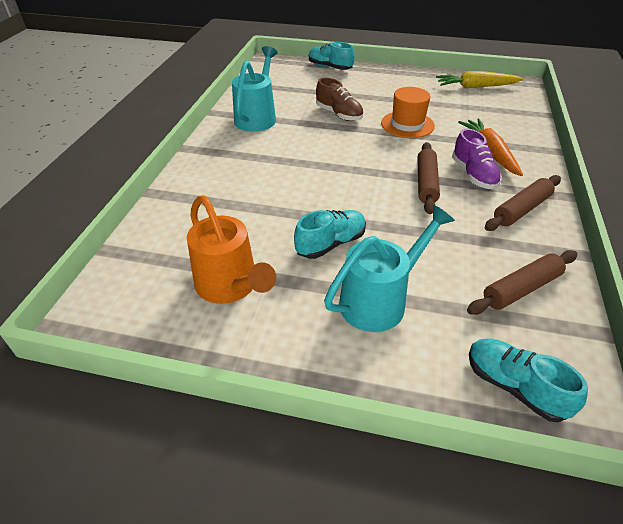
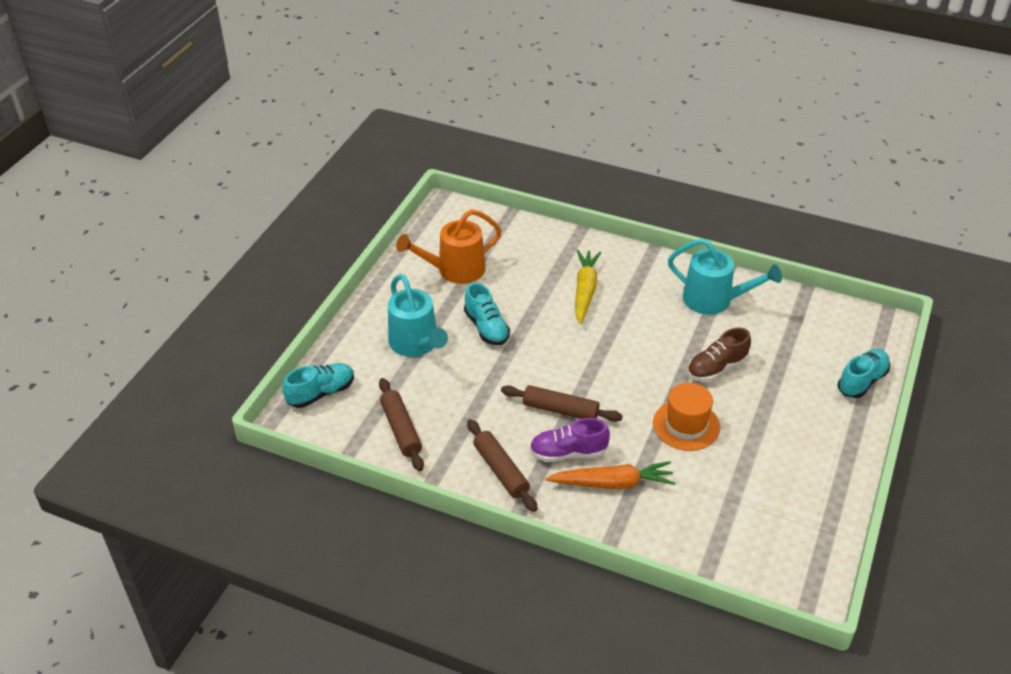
camera: 100 degrees right, 0 degrees up
yellow carrot [436,71,524,88] -> yellow carrot moved to [575,250,601,324]

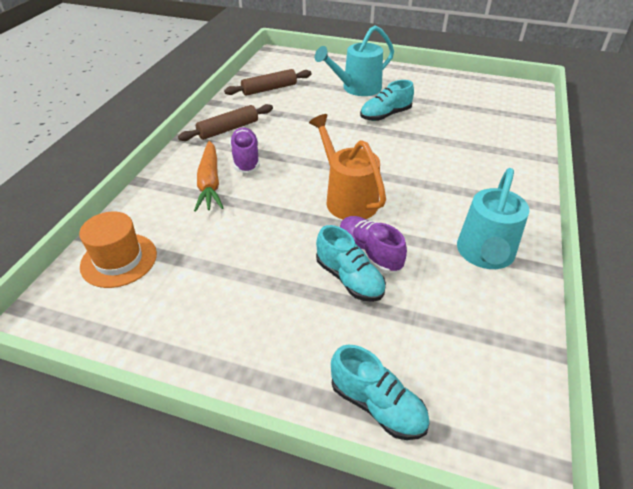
camera: 85 degrees right, 0 degrees up
turquoise shoe [283,363,354,408] -> turquoise shoe moved to [316,225,386,302]
orange watering can [396,209,502,284] -> orange watering can moved to [309,114,386,219]
brown rolling pin [501,385,623,422] -> none
yellow carrot [575,250,601,324] -> none
orange hat [653,383,720,451] -> orange hat moved to [79,211,157,288]
brown shoe [687,328,751,382] -> purple shoe [340,216,407,274]

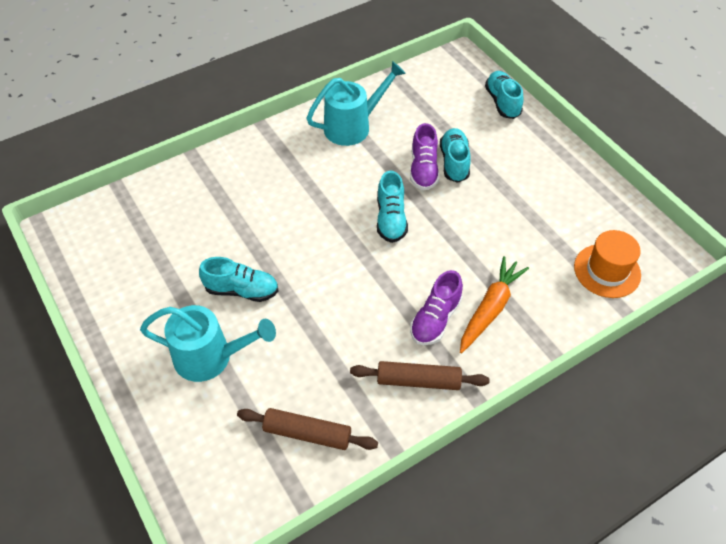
camera: 140 degrees left, 10 degrees up
orange watering can [309,114,386,219] -> turquoise shoe [377,171,408,243]

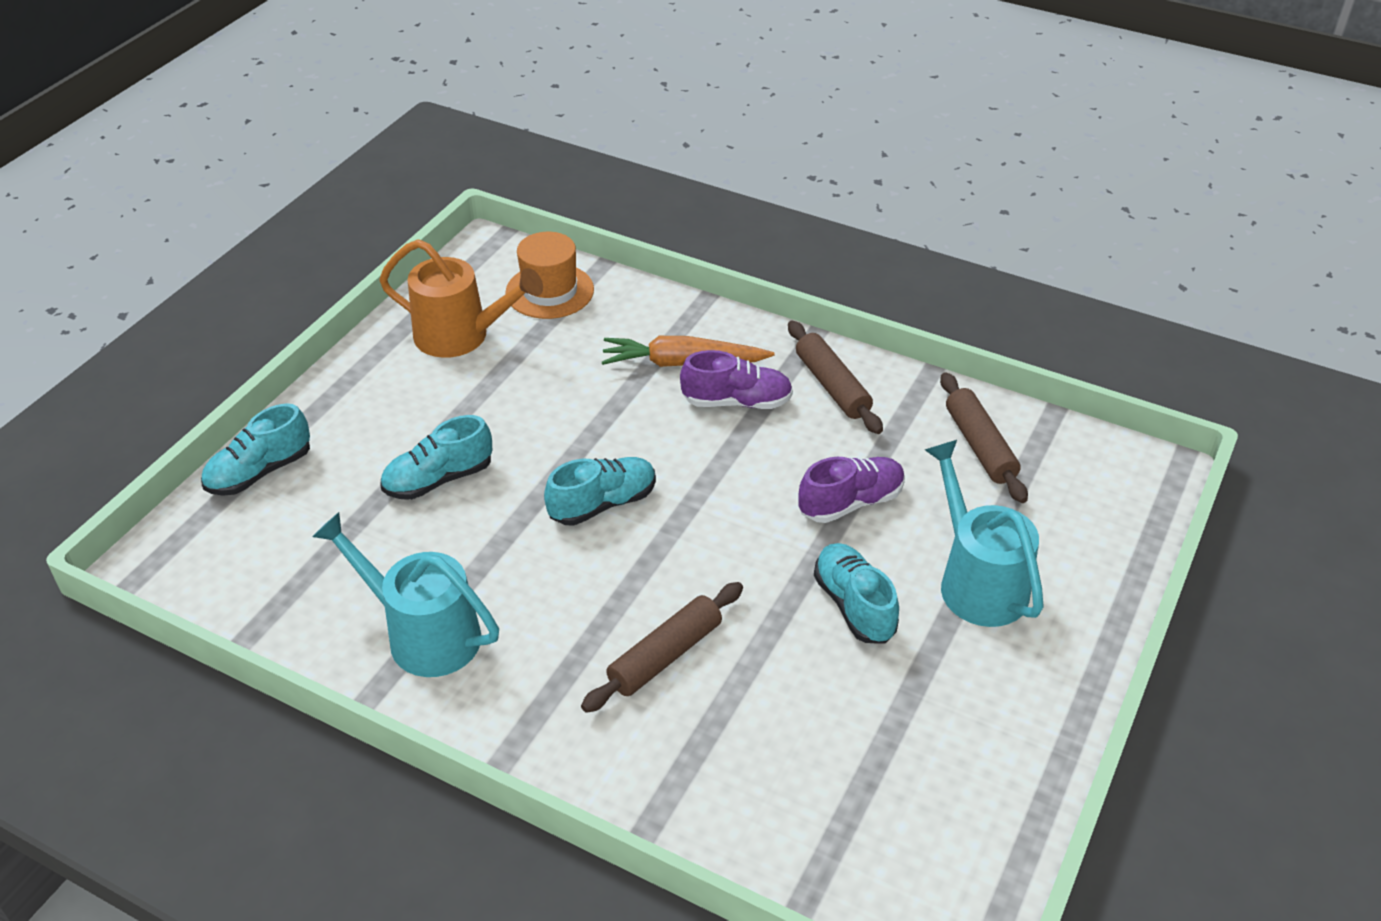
camera: 120 degrees left, 10 degrees down
purple shoe [410,123,440,191] -> purple shoe moved to [798,457,905,523]
none -> orange watering can [379,239,543,358]
none -> brown rolling pin [581,582,743,713]

